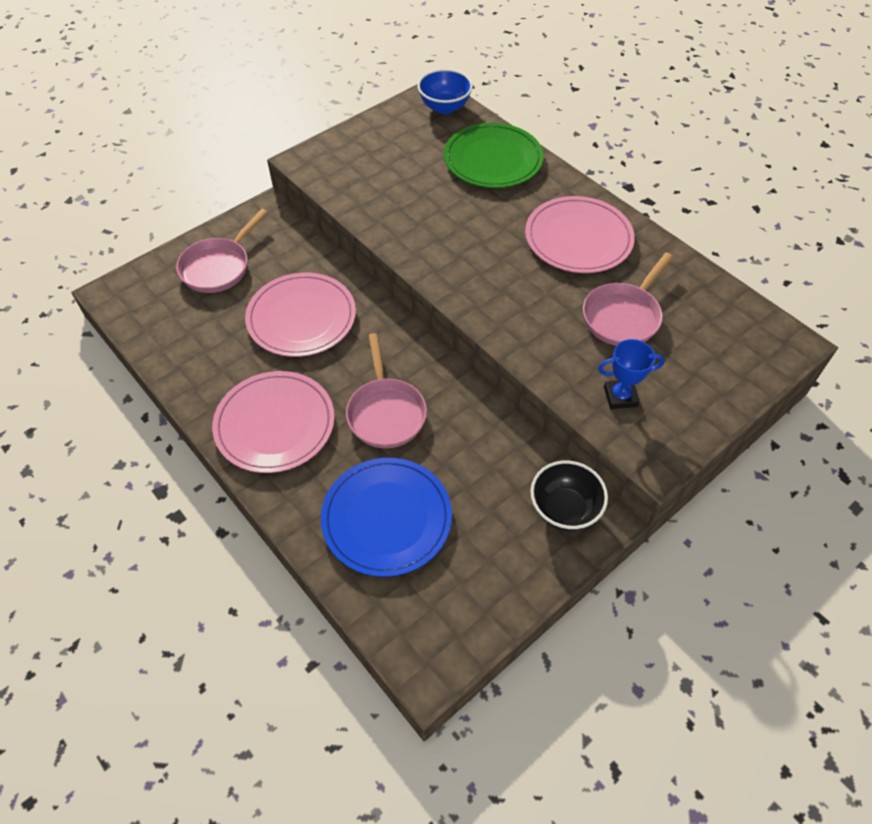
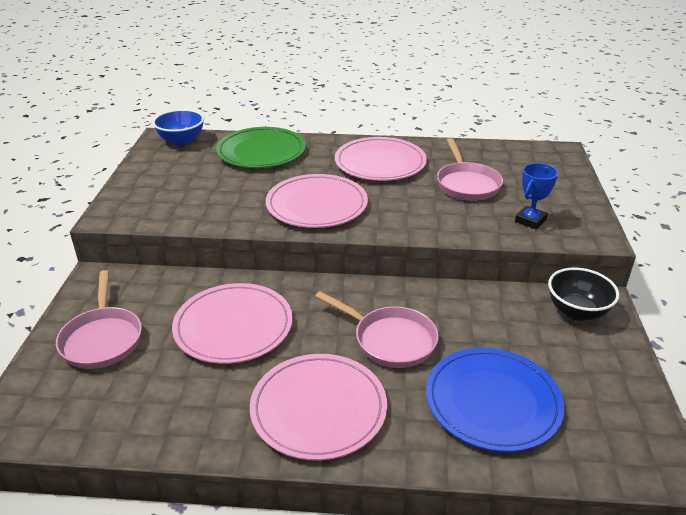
camera: 45 degrees left, 20 degrees down
none -> pink plate [266,174,368,228]

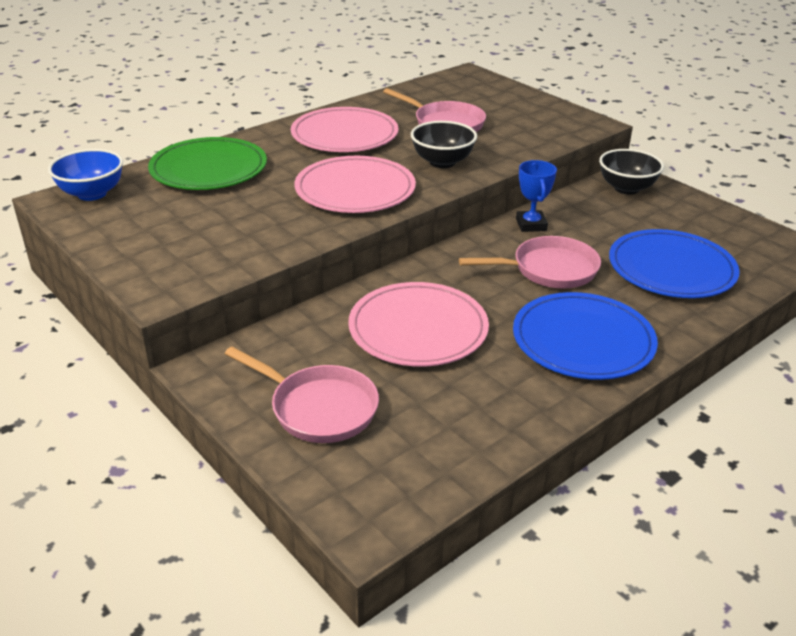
camera: 45 degrees left, 0 degrees up
pink plate [250,354,387,461] -> blue plate [513,292,658,380]
blue trophy [515,163,558,230] -> blue trophy moved to [516,160,557,232]
none -> black bowl [411,121,477,168]

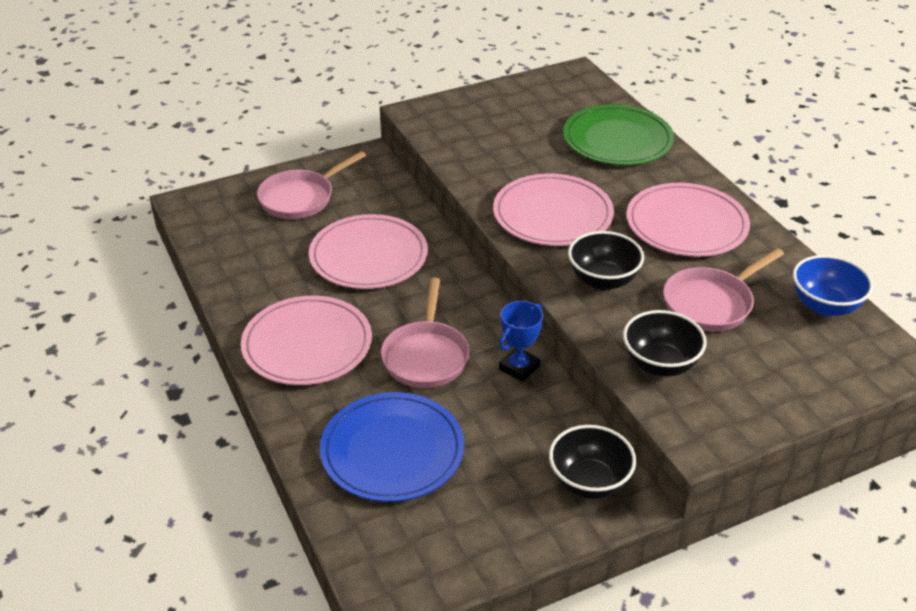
camera: 105 degrees right, 5 degrees up
blue bowl [48,149,123,201] -> blue bowl moved to [793,255,873,316]
blue plate [513,292,658,380] -> pink plate [241,296,372,385]
blue trophy [516,160,557,232] -> blue trophy turned 60 degrees counterclockwise [499,301,543,382]
none -> black bowl [623,310,707,377]

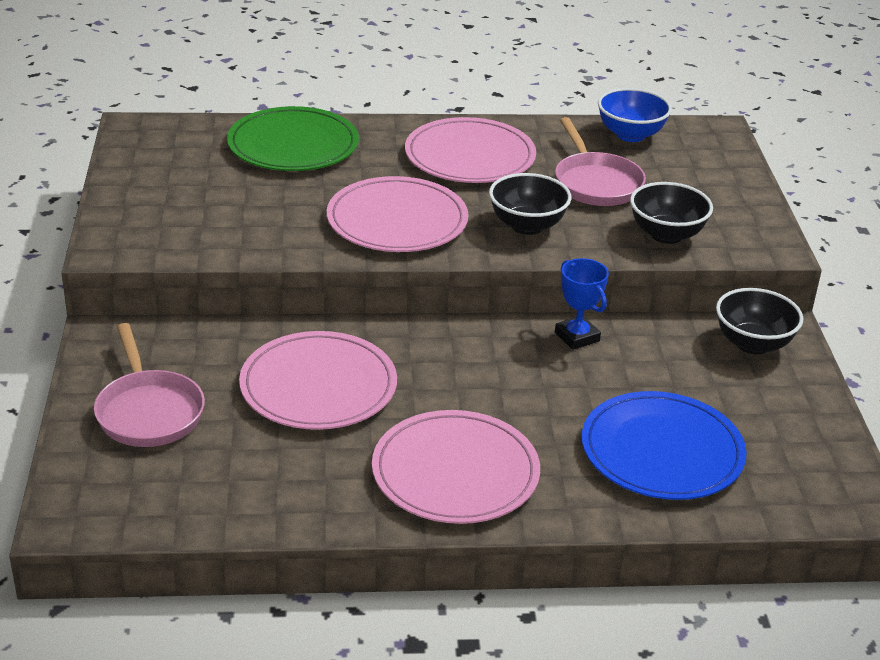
camera: 70 degrees left, 5 degrees down
pink pan [381,278,470,388] -> none

